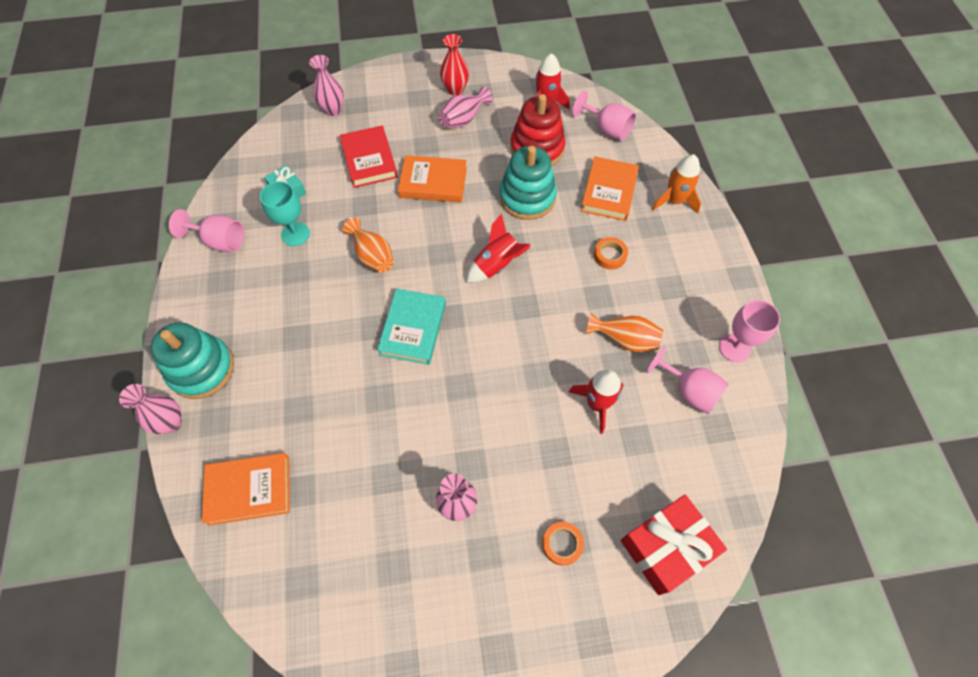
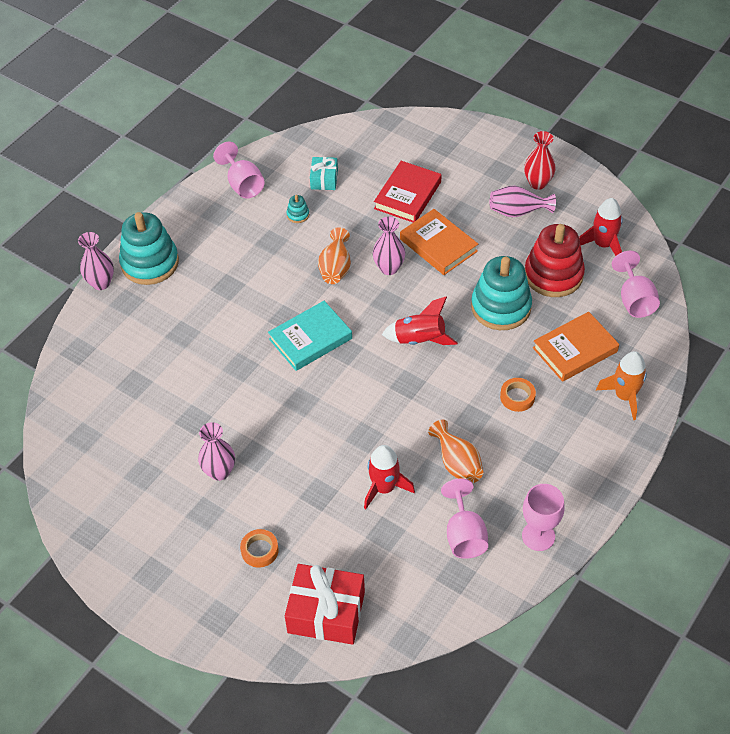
camera: 45 degrees right, 10 degrees down
orange book [202,453,290,526] -> none
turquoise goblet [260,181,310,246] -> turquoise stacking toy [287,195,309,223]
pink vase [309,55,344,116] -> pink vase moved to [373,217,405,275]

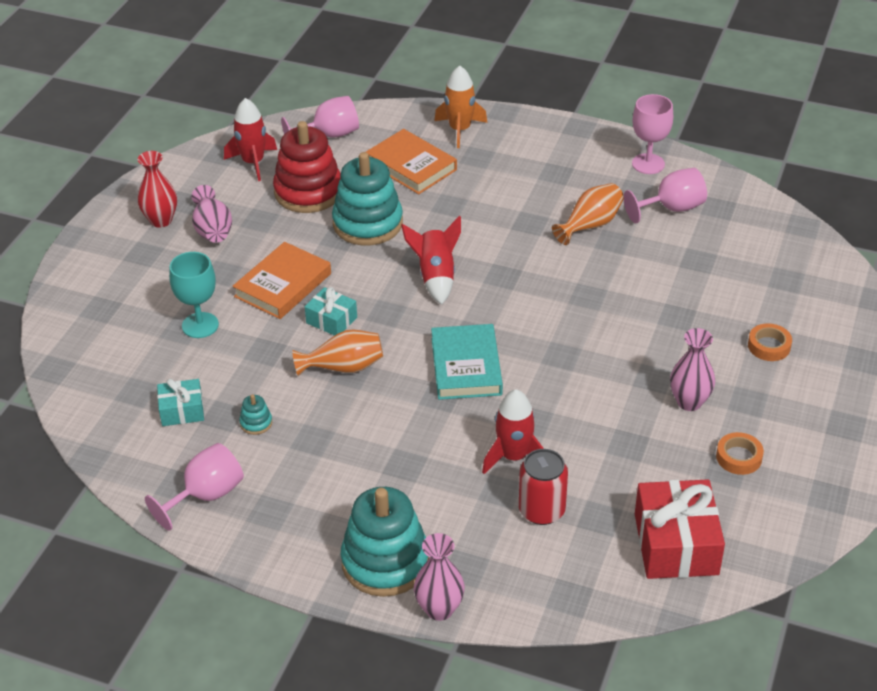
camera: 105 degrees left, 10 degrees down
turquoise book [268,301,352,371] -> turquoise book turned 45 degrees clockwise [431,324,503,400]
red gift [285,564,365,645] -> red gift moved to [635,479,725,579]
red rocket [364,445,415,509] -> red rocket moved to [482,389,544,474]
pink vase [373,217,405,275] -> turquoise gift [305,287,357,336]
red book [374,161,442,222] -> turquoise goblet [169,252,219,338]
orange tape [500,378,536,412] -> orange tape moved to [716,432,764,475]
none -> red can [519,449,568,525]

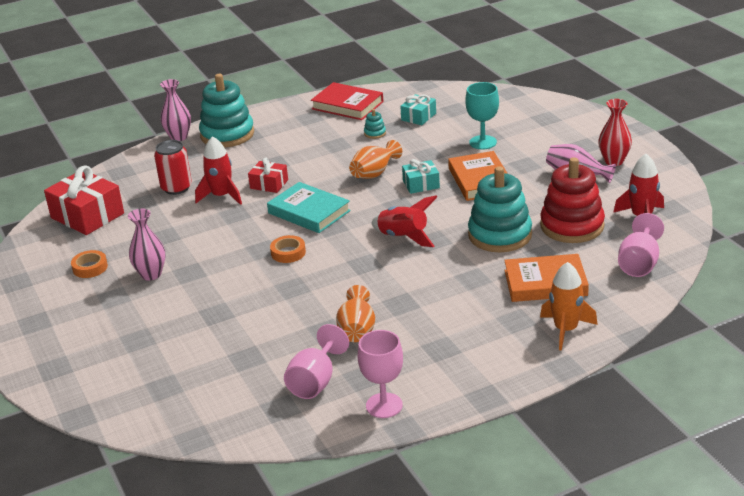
camera: 135 degrees right, 10 degrees down
pink goblet [145,443,244,531] -> red book [311,82,384,120]
orange tape [748,323,792,361] -> orange tape moved to [270,235,306,263]
none -> red gift [248,158,288,193]

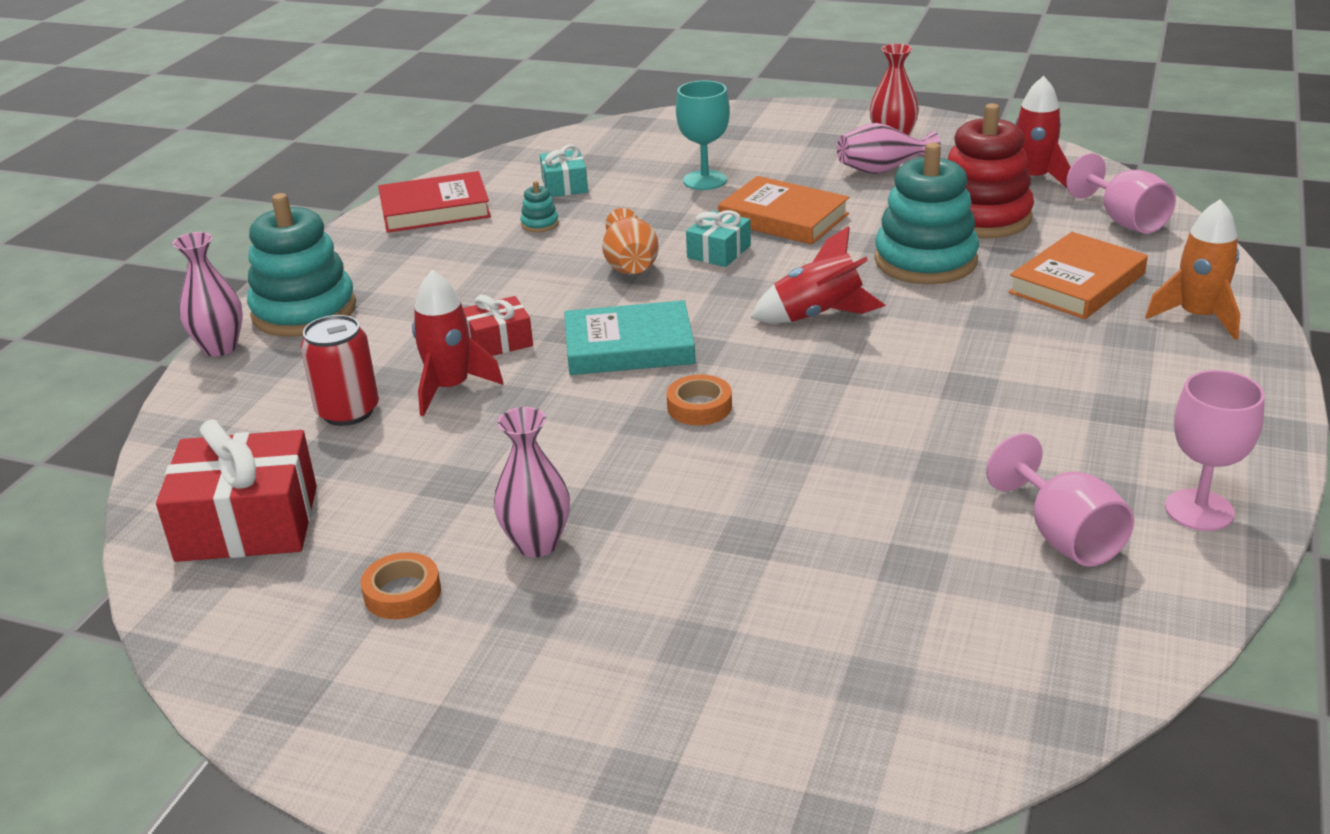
camera: 45 degrees left, 0 degrees up
orange vase [336,285,375,342] -> none

